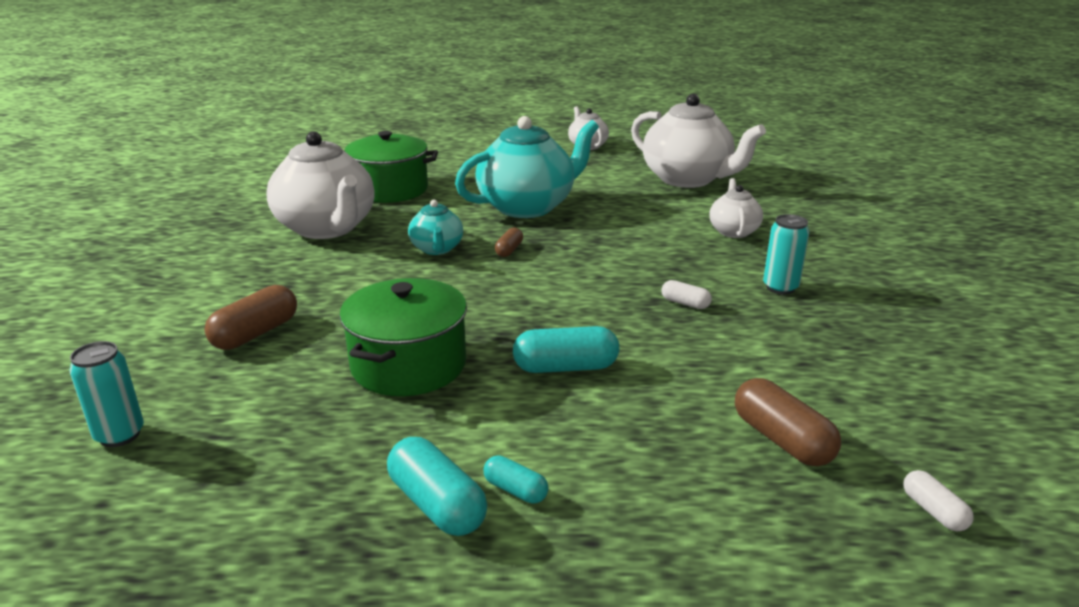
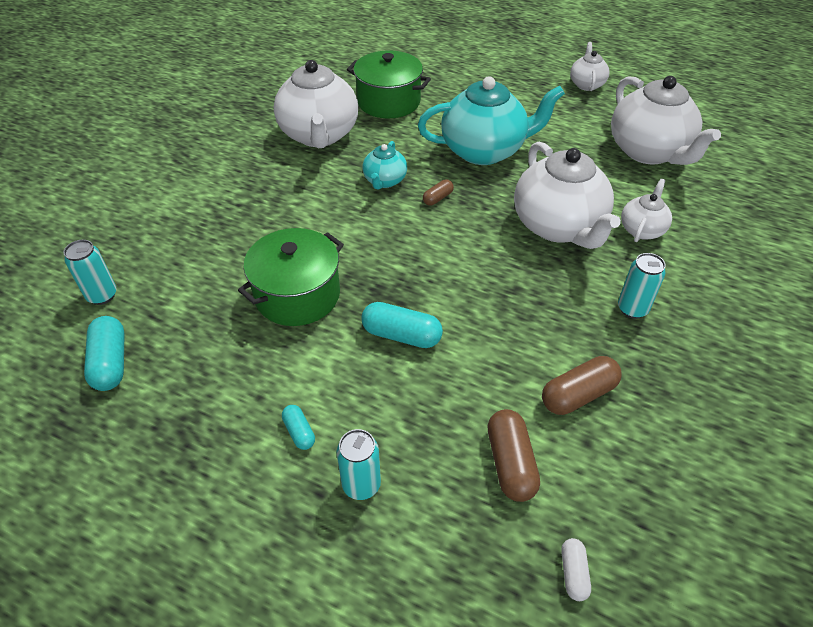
camera: 25 degrees right, 20 degrees up
brown capsule [204,285,297,350] -> brown capsule moved to [542,356,622,415]
turquoise capsule [387,437,487,536] -> turquoise capsule moved to [84,316,125,391]
white capsule [662,280,712,309] -> none
none -> turquoise can [337,429,381,500]
none -> white teapot [514,142,621,249]

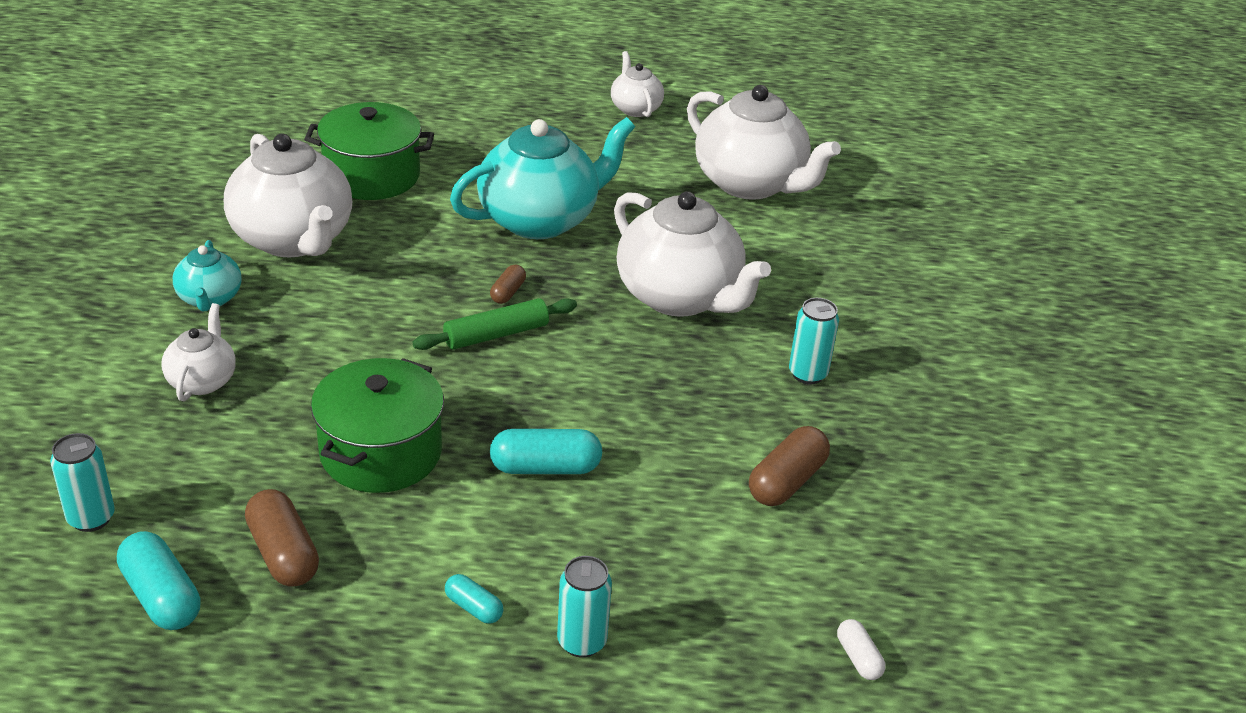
camera: 25 degrees left, 10 degrees down
turquoise teapot [362,141,407,190] -> turquoise teapot moved to [173,240,241,311]
brown capsule [487,409,540,502] -> brown capsule moved to [245,489,319,586]
white teapot [621,179,672,242] -> white teapot moved to [161,303,236,401]
none -> green rolling pin [413,298,577,350]

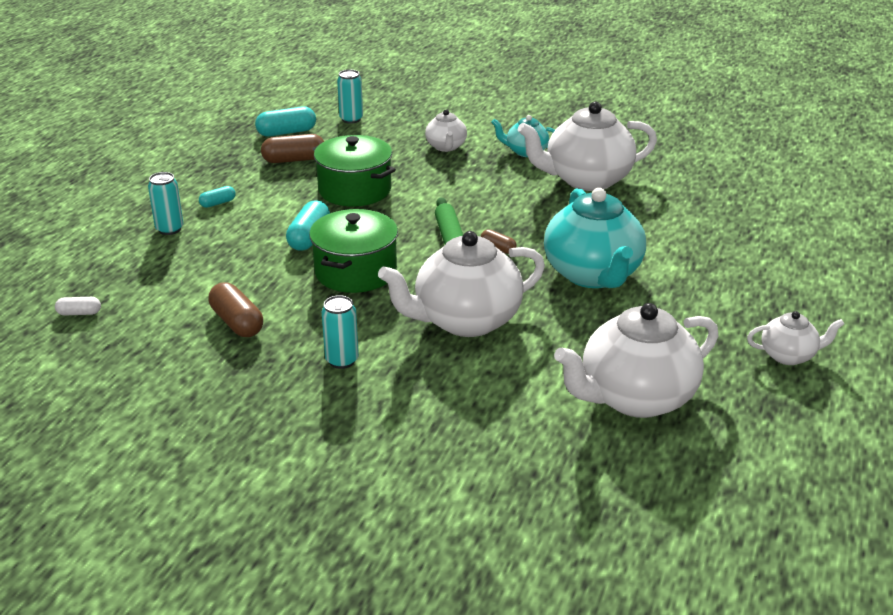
camera: 110 degrees right, 5 degrees down
white teapot [161,303,236,401] -> white teapot turned 60 degrees clockwise [425,109,467,152]
green pot [304,102,434,200] -> green pot moved to [309,209,398,293]

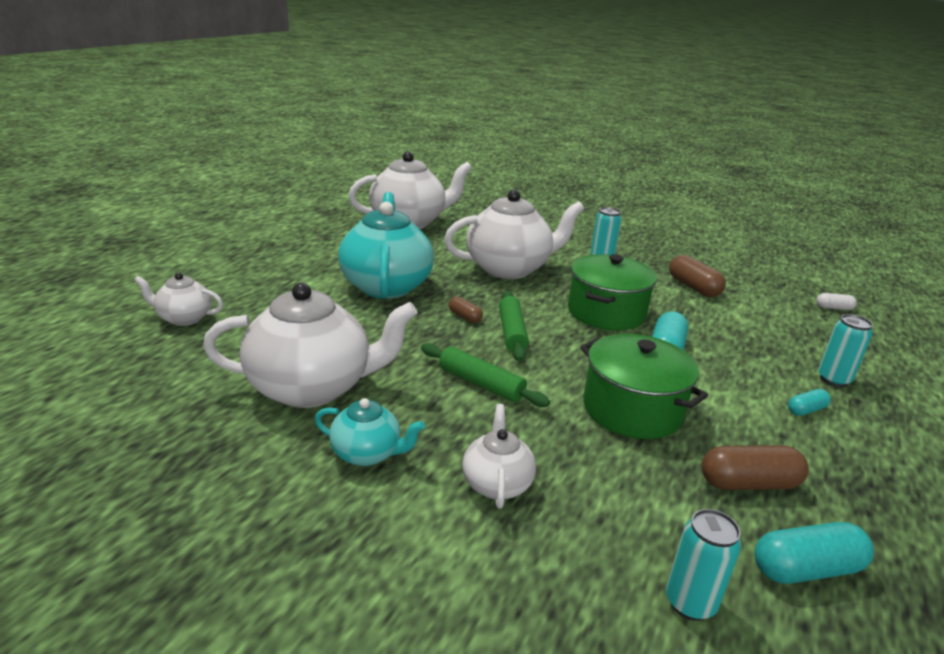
camera: 175 degrees left, 5 degrees down
white teapot [747,311,844,365] -> white teapot moved to [134,272,223,326]
none -> green rolling pin [421,343,550,407]

